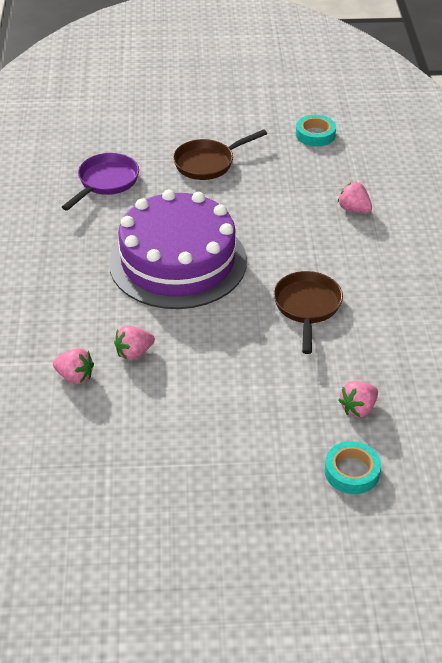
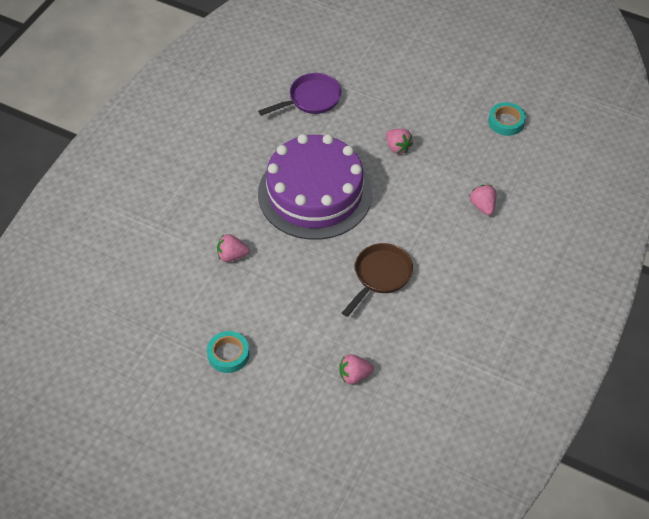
camera: 30 degrees right, 10 degrees up
pink strawberry [53,348,94,384] -> pink strawberry moved to [386,129,413,154]
brown pan [173,129,267,180] -> none
turquoise tape [325,441,381,494] -> turquoise tape moved to [207,331,250,373]

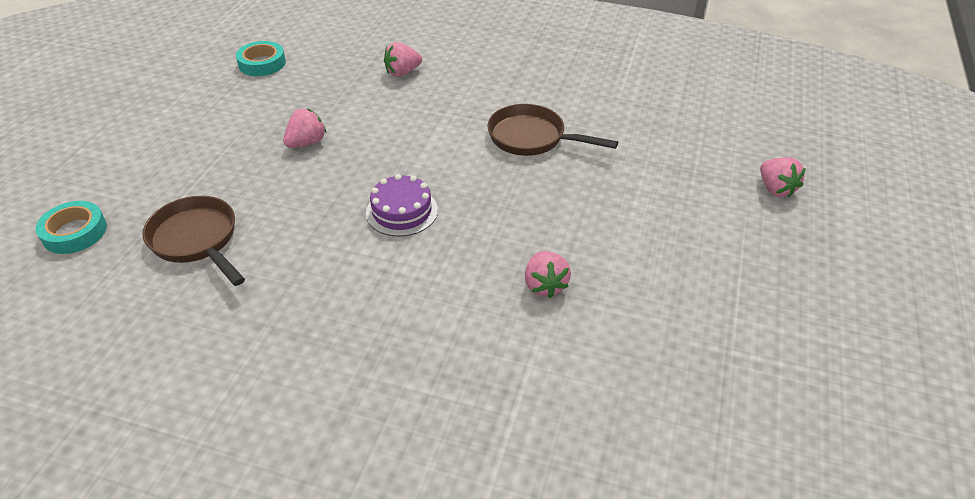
camera: 100 degrees left, 10 degrees down
turquoise tape [207,331,250,373] -> turquoise tape moved to [35,201,107,254]
purple pan [258,73,341,116] -> brown pan [142,196,245,286]
purple cake [258,134,372,240] -> purple cake [366,174,438,236], size x0.41
pink strawberry [339,354,374,384] -> pink strawberry moved to [760,157,806,198]

